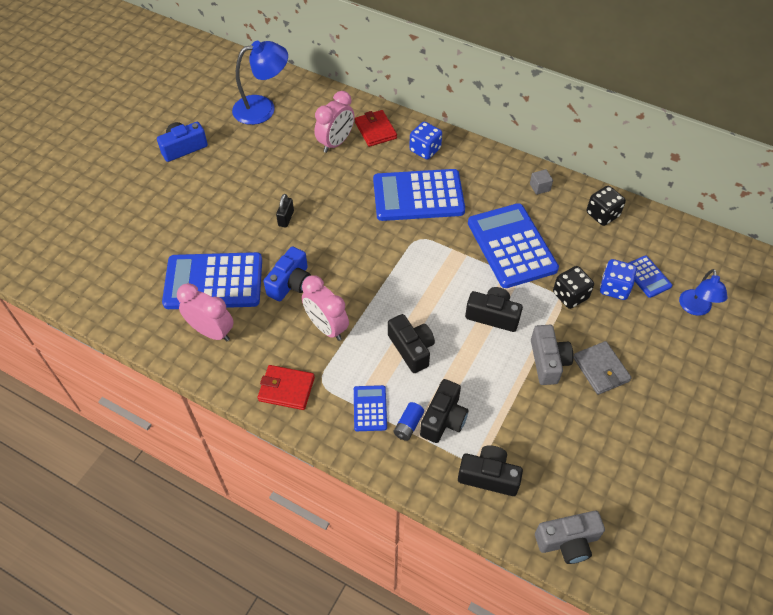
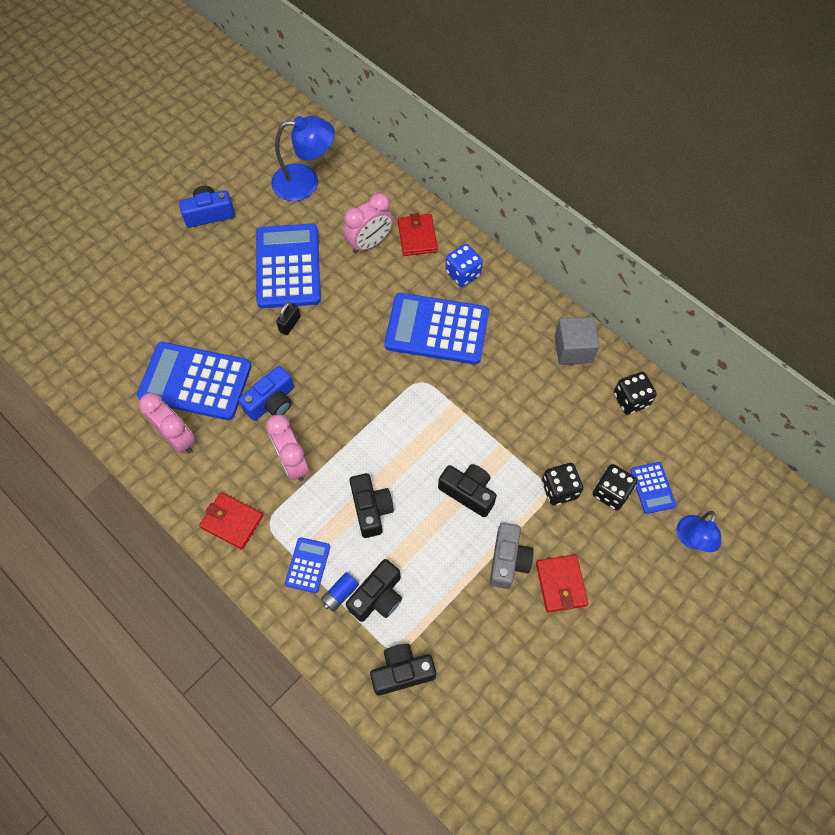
camera: 15 degrees right, 10 degrees up
black camera [458,445,523,496] -> black camera turned 45 degrees counterclockwise [370,644,436,695]
blue calculator [468,203,559,288] -> blue calculator moved to [256,224,321,308]
grey cube [530,169,553,195] -> grey cube [554,317,599,365], size x1.90
grey camera [535,511,605,564] -> none
grey wallet [573,341,632,395] -> red wallet [536,555,588,612]
blue dice [600,259,637,300] -> black dice [593,464,637,510]

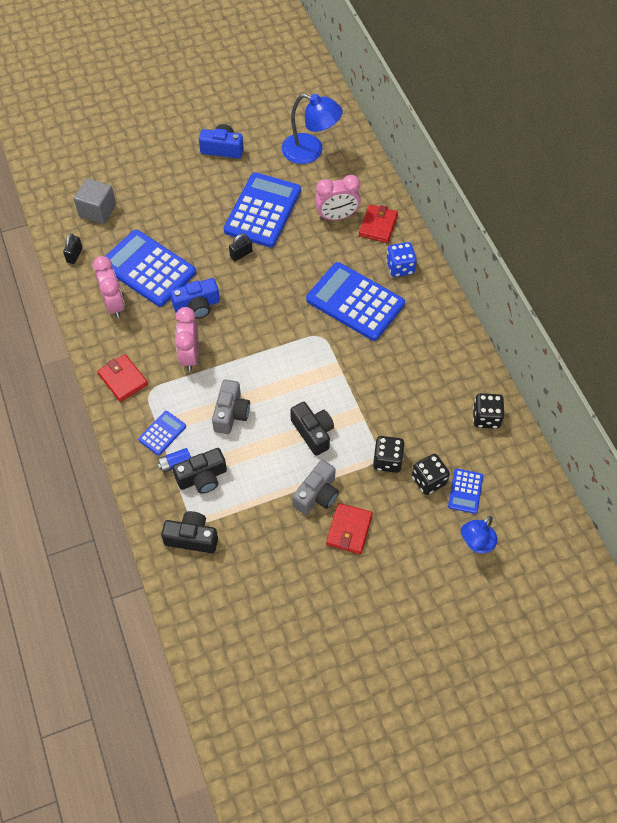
camera: 25 degrees right, 5 degrees down
black camera [349,473,394,538] -> grey camera [212,379,250,434]
grey cube [554,317,599,365] -> grey cube moved to [74,178,116,224]
none -> black padlock [63,233,83,264]

